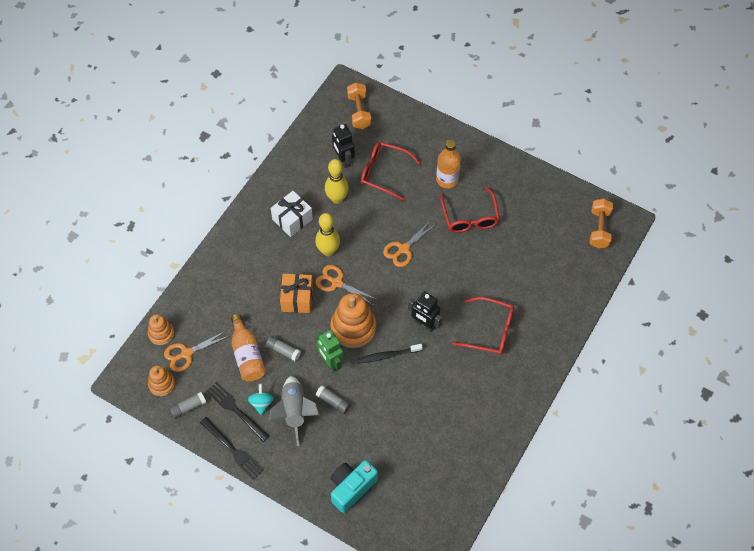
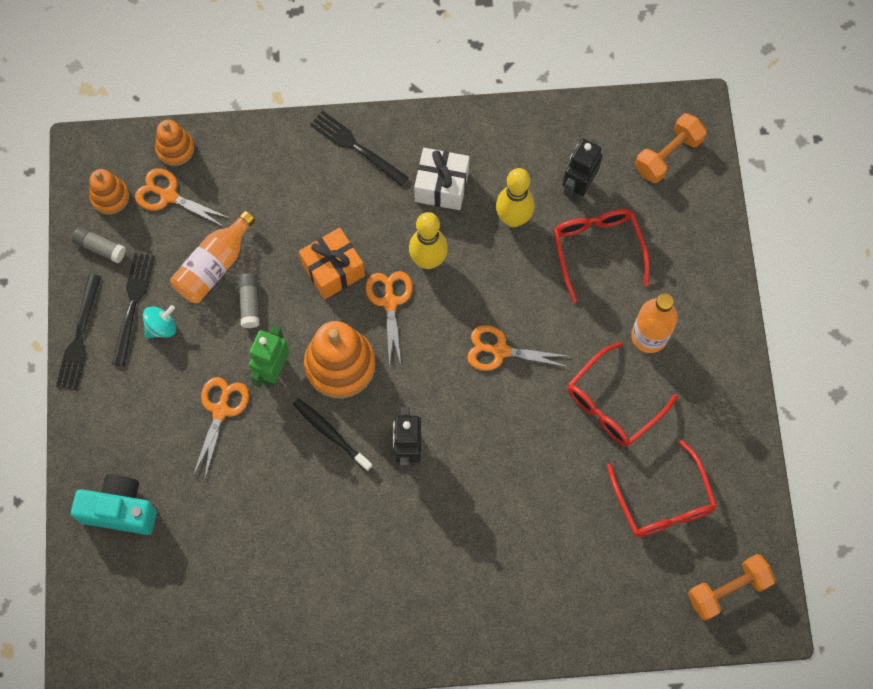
camera: 55 degrees right, 10 degrees up
grey rocket [269,376,320,446] -> none
grey glue stick [316,385,351,414] -> orange scissors [193,377,249,478]
red glasses [452,297,514,355] -> red glasses moved to [607,440,717,537]
none -> black fork [310,110,409,187]

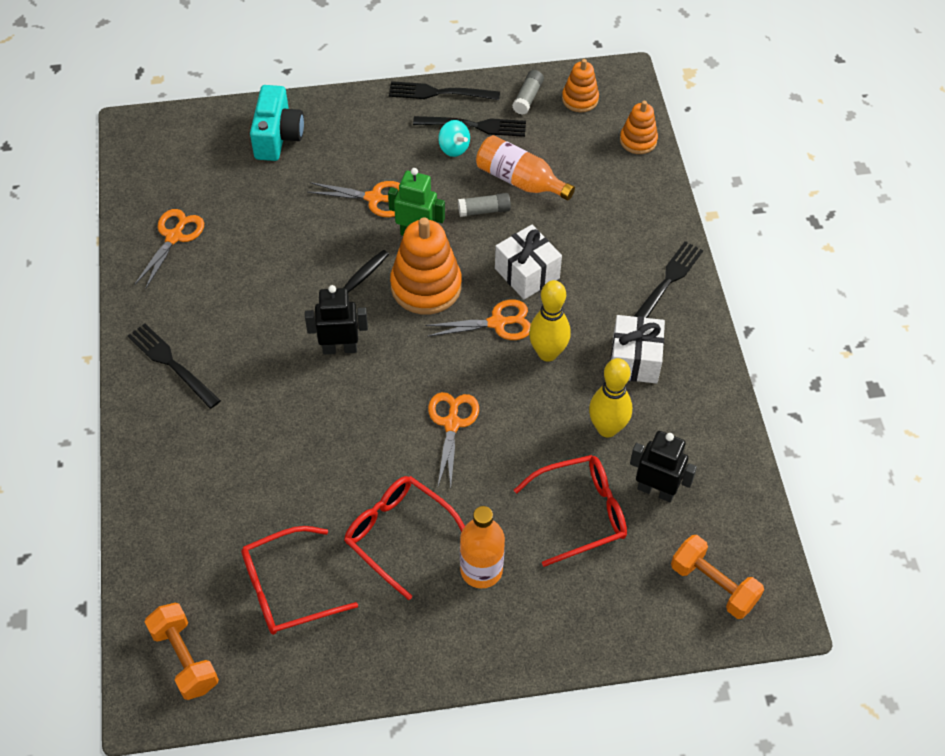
camera: 85 degrees right, 15 degrees down
orange scissors [135,168,231,227] -> orange scissors moved to [134,209,204,290]
orange gift [299,228,365,299] -> white gift [495,225,562,300]
none -> black fork [128,323,221,409]

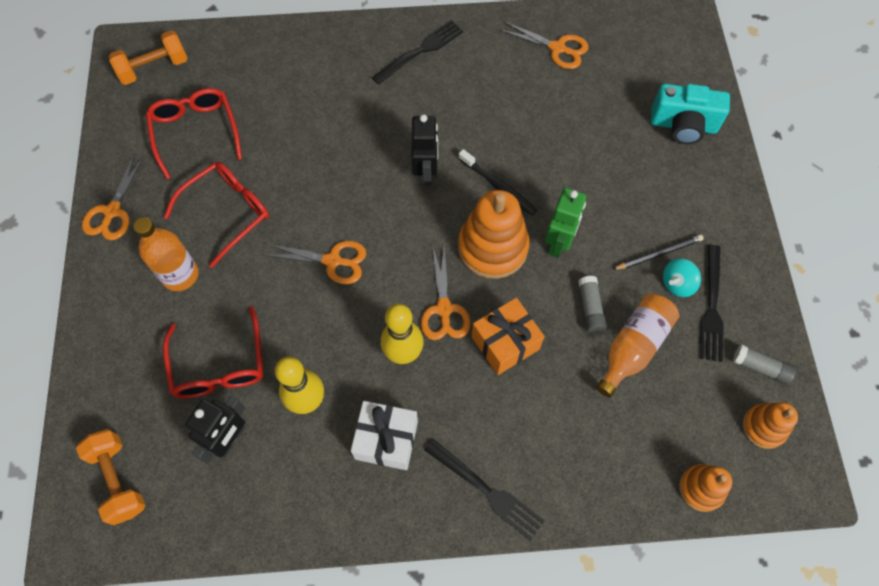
camera: 95 degrees right, 10 degrees up
orange scissors [307,181,400,217] -> orange scissors moved to [82,153,145,240]
black fork [389,81,500,100] -> none
white gift [495,225,562,300] -> orange gift [472,298,545,375]
orange dumbbell [671,535,764,619] -> orange dumbbell turned 75 degrees counterclockwise [76,429,146,525]
none -> black pencil [612,234,704,270]

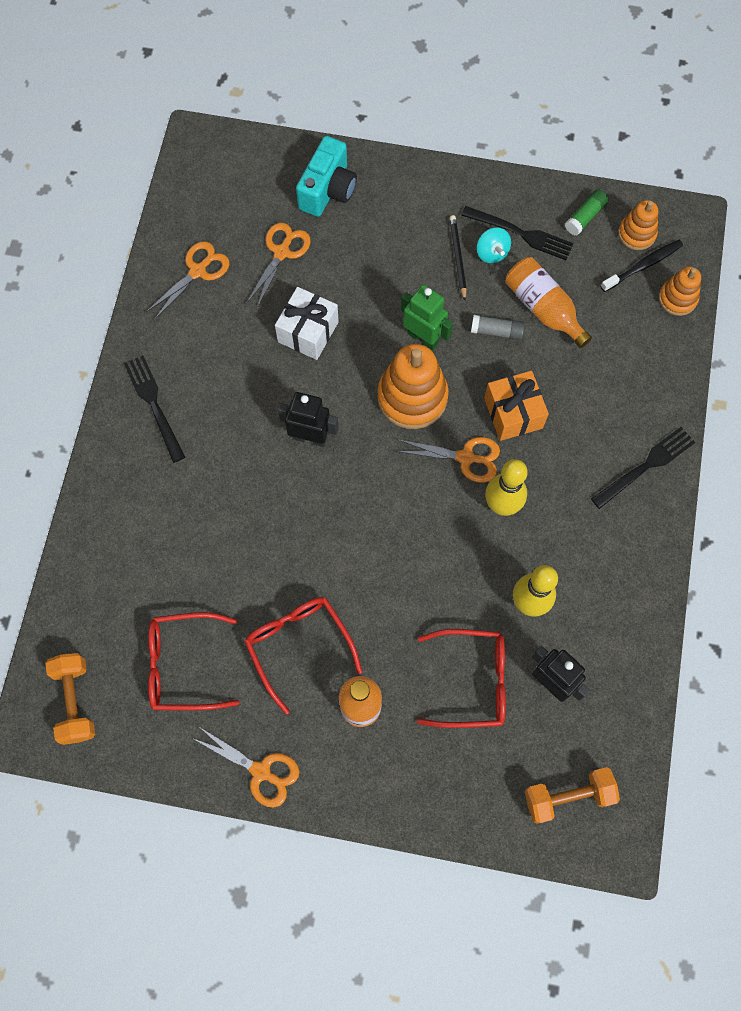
camera: 75 degrees left, 5 degrees up
orange scissors [265,241,366,284] -> orange scissors moved to [246,223,311,308]
white gift [351,401,418,470] -> white gift moved to [275,287,339,360]
black toothbrush [458,149,537,215] -> black toothbrush moved to [601,240,683,292]
grey glue stick [733,344,796,385] -> green glue stick [565,189,608,235]

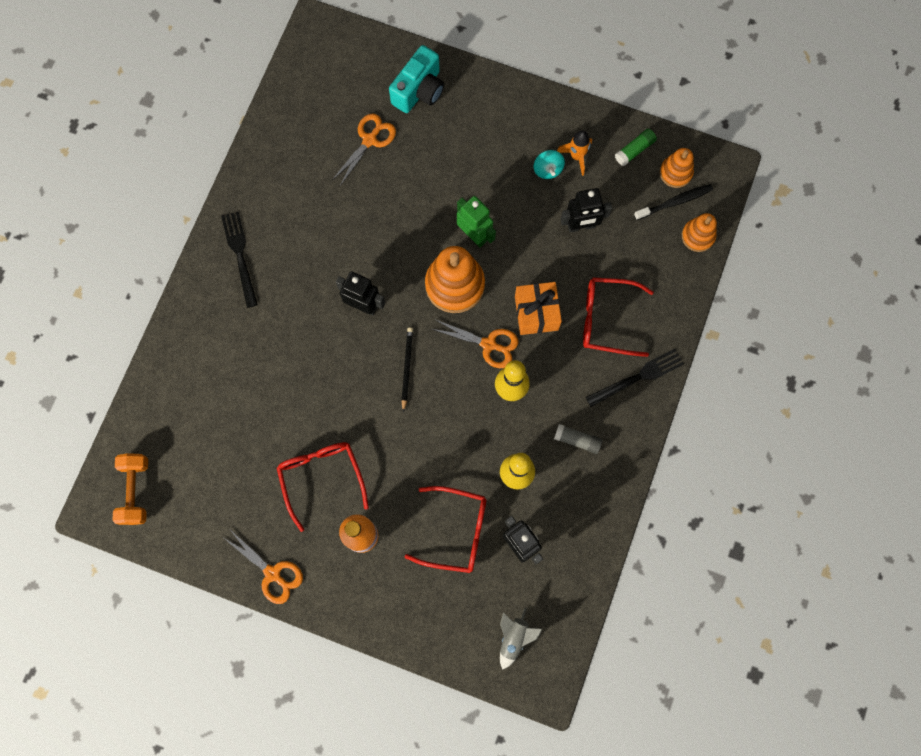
camera: 10 degrees right, 5 degrees up
orange scissors [146,241,230,320] -> none
red glasses [148,612,239,710] -> red glasses moved to [583,277,654,357]
white gift [275,287,339,360] -> none
black pencil [450,215,467,300] -> black pencil moved to [401,327,413,412]
black fork [461,206,574,260] -> orange rocket [557,131,592,176]
grey glue stick [471,315,525,340] -> grey glue stick moved to [554,424,603,454]
orange bottle [505,257,592,348] -> black robot [560,188,612,232]
orange dumbbell [525,767,620,824] -> grey rocket [500,608,543,670]

